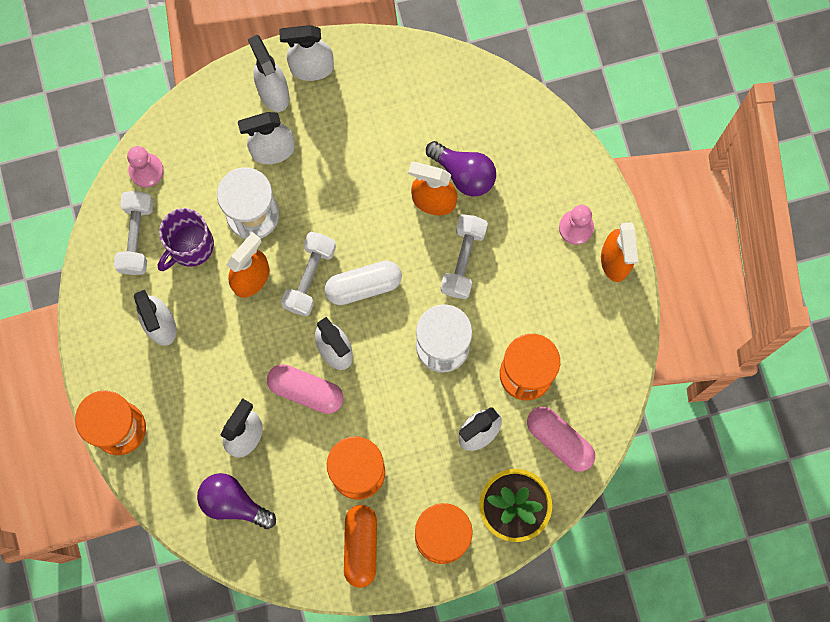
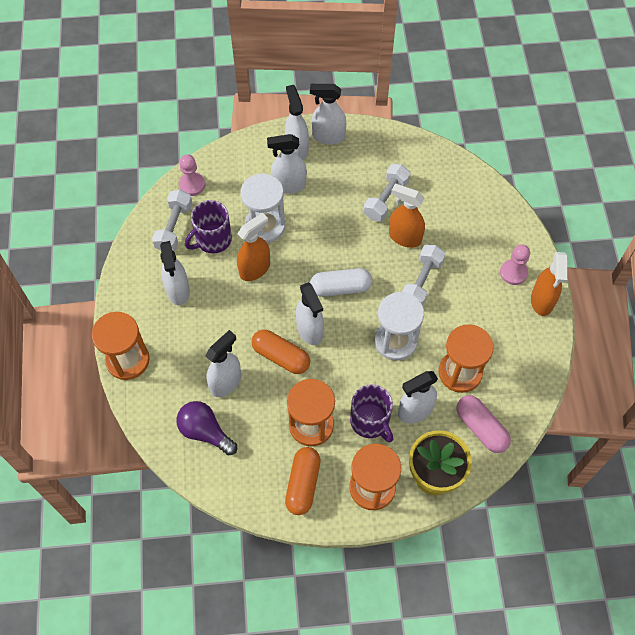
camera: 10 degrees right, 15 degrees down
pink capsule [267,364,343,414] -> orange capsule [251,330,310,374]
white dumbbell [281,232,336,317] -> white dumbbell moved to [364,164,411,222]
purple light bulb [426,141,496,197] -> none
none -> purple mug [350,384,393,443]

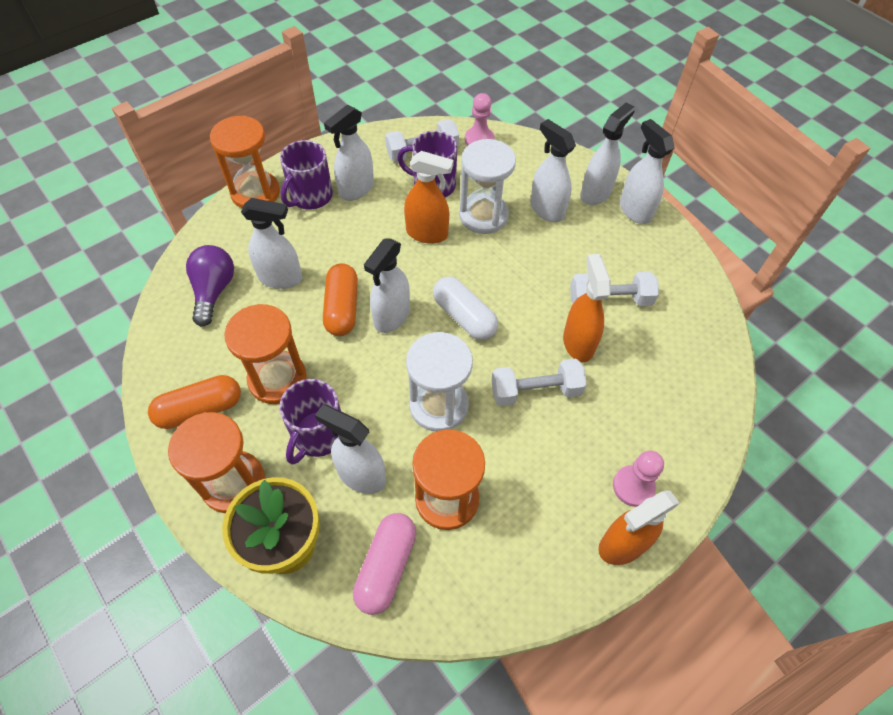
camera: 55 degrees right, 5 degrees down
none -> purple mug [280,140,333,210]

